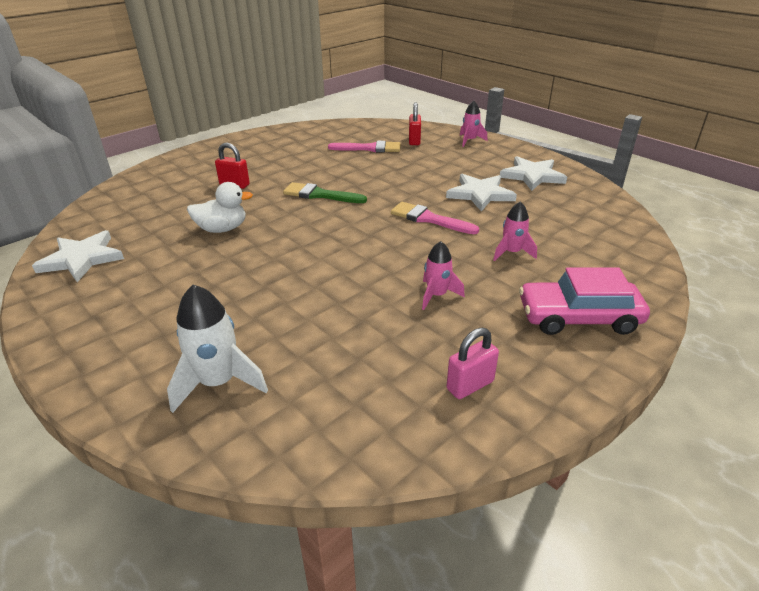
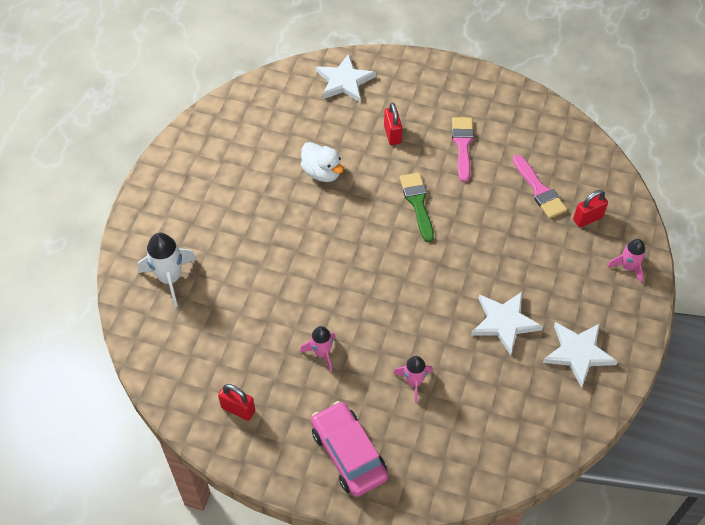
camera: 60 degrees right, 20 degrees up
white star [32,230,124,282] -> white star moved to [316,54,376,102]
pink brush [391,202,479,234] -> pink brush moved to [452,117,474,182]
pink padlock [446,328,499,399] -> red padlock [218,384,255,421]

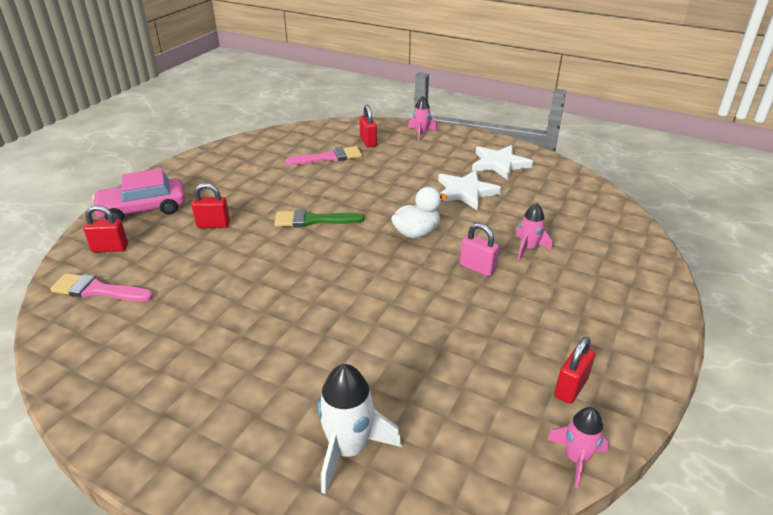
camera: 80 degrees left, 20 degrees down
pink rocket [300,326,336,372] -> pink rocket moved to [547,407,609,489]
white duck [301,142,344,182] -> white duck moved to [391,187,447,238]
pink car [311,401,388,497] -> pink car moved to [92,168,186,221]
white star [316,54,376,102] -> red padlock [83,205,128,252]
pink brush [452,117,474,182] -> pink brush moved to [50,273,153,302]
none -> pink padlock [460,223,499,276]

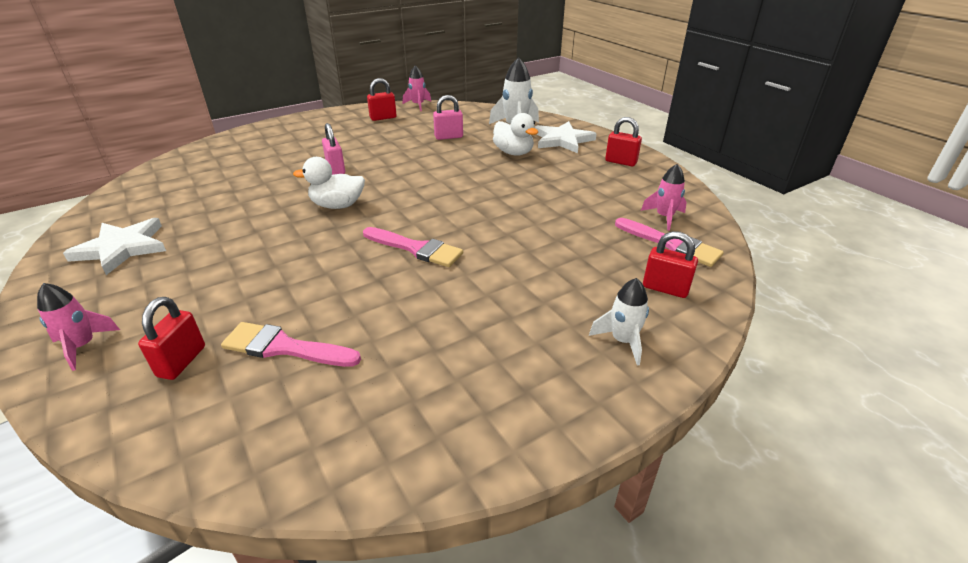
camera: 150 degrees left, 0 degrees up
pink car [92,168,186,221] -> white rocket [589,278,649,365]
red padlock [191,183,230,228] -> red padlock moved to [605,117,642,166]
green brush [274,210,364,227] -> pink brush [363,227,463,267]
white star [438,170,502,211] -> white star moved to [535,121,597,153]
pink rocket [515,203,553,260] -> pink rocket moved to [641,164,687,231]
none -> pink padlock [433,95,463,140]
none -> white duck [493,113,538,156]

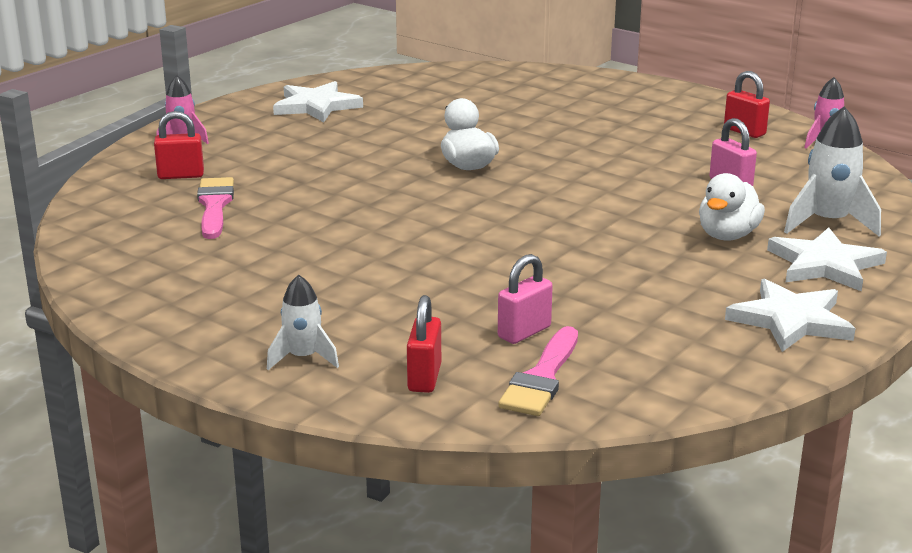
camera: 70 degrees right, 10 degrees down
pink padlock [322,123,345,175] -> pink padlock moved to [498,254,553,344]
pink brush [363,227,463,267] -> none
red padlock [605,117,642,166] -> white star [725,278,856,352]
pink rocket [641,164,687,231] -> none

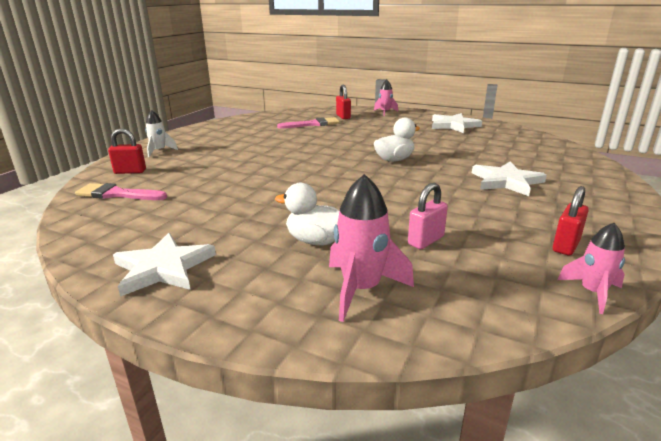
camera: 80 degrees right, 0 degrees up
pink padlock [498,254,553,344] -> none
white star [767,227,887,292] -> white star moved to [472,161,547,196]
white rocket [784,107,881,237] -> pink rocket [329,174,414,322]

